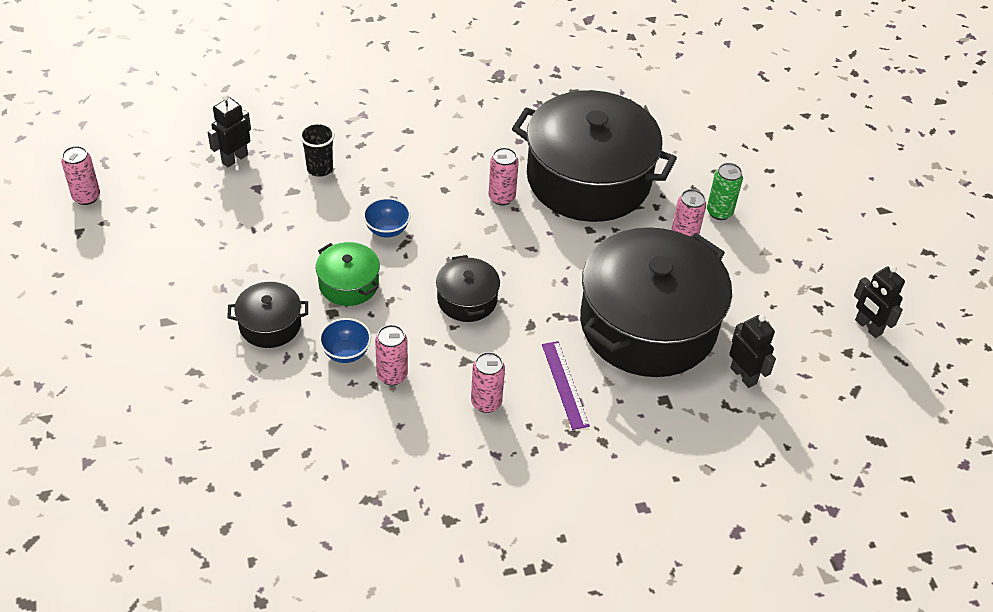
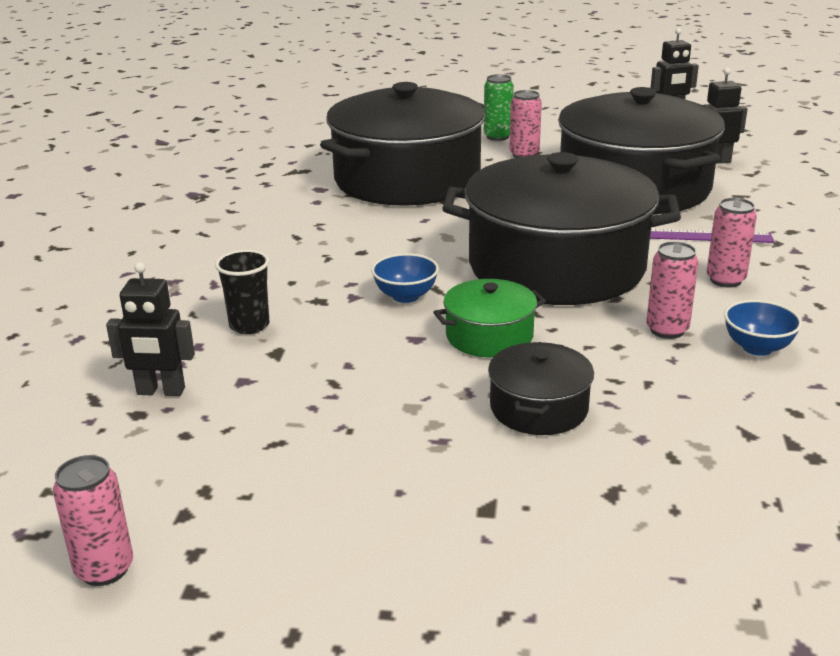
camera: 65 degrees left, 20 degrees down
black robot [208,94,251,167] -> black robot turned 60 degrees counterclockwise [106,262,195,396]
blue bowl [319,318,371,363] -> blue bowl moved to [724,300,802,356]
black pot [436,255,500,322] -> black pot [442,152,681,305], size x2.27
pink can [489,147,519,205] -> none

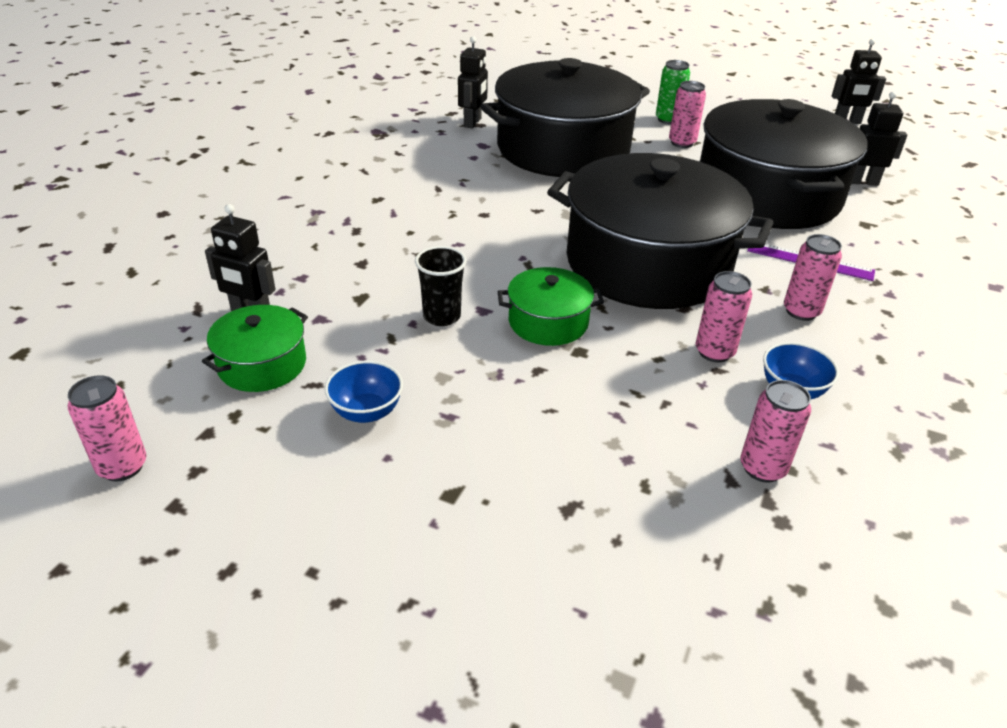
camera: 15 degrees right, 10 degrees up
black cup [215,250,269,334] -> black cup moved to [415,246,467,326]
blue bowl [371,253,439,303] -> blue bowl moved to [324,361,403,423]
black pot [488,342,594,435] -> none
none -> green pot [202,305,308,392]
none -> black robot [458,36,488,129]
none -> pink can [740,380,811,483]

